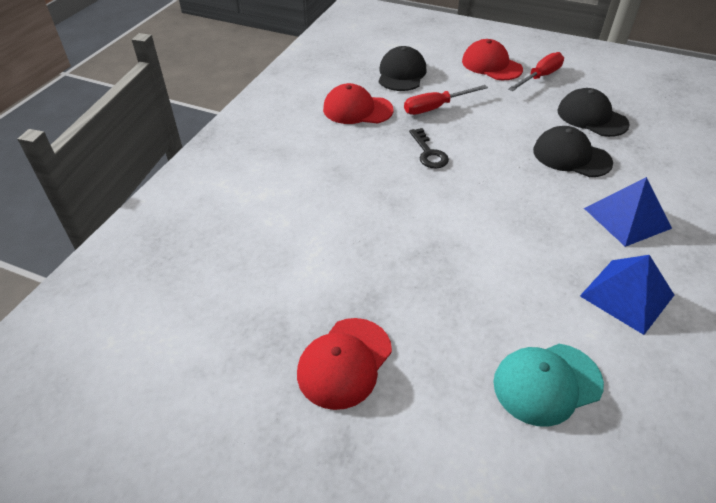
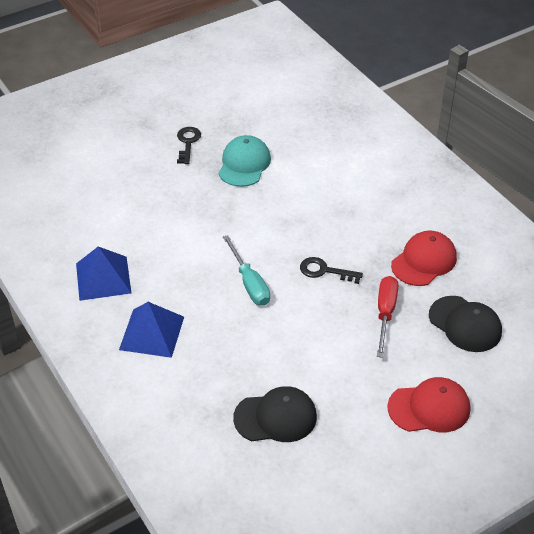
camera: 125 degrees right, 0 degrees up
red cap [297,318,392,410] -> black key [177,127,201,164]
turquoise cap [493,344,604,427] -> turquoise cap moved to [218,135,271,187]
red screwdriver [508,52,564,91] -> none
black cap [533,126,613,177] -> none
none -> turquoise screwdriver [223,235,270,306]

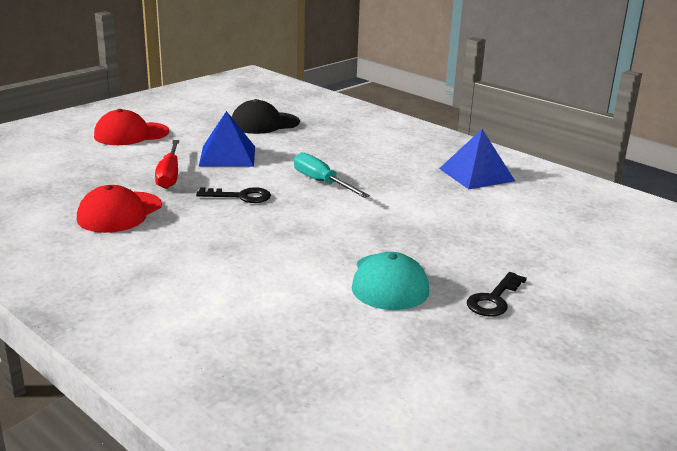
camera: 165 degrees right, 20 degrees down
blue pyramid [119,302,184,358] -> blue pyramid moved to [199,111,255,167]
black key [177,127,201,164] -> black key turned 45 degrees clockwise [467,272,527,317]
black cap [429,296,502,352] -> none

